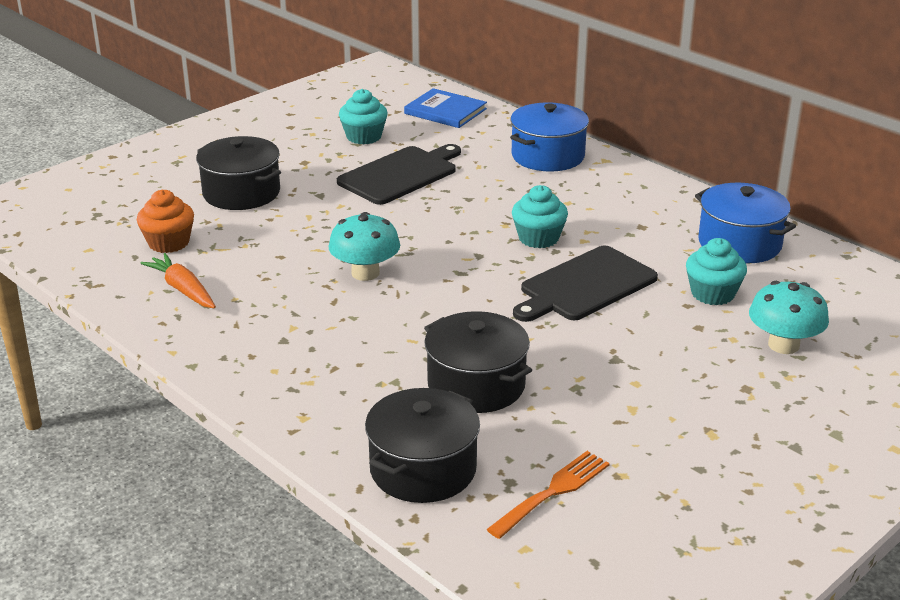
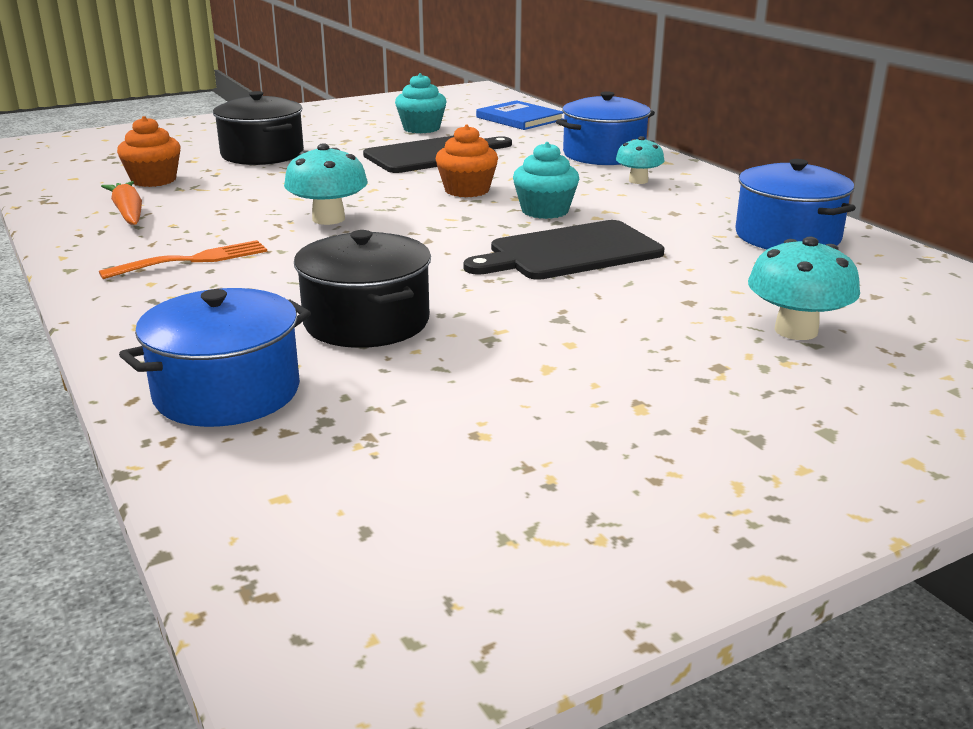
camera: 15 degrees right, 5 degrees down
black pot [365,388,480,503] -> blue pot [119,288,311,427]
orange fork [487,451,610,539] -> orange fork moved to [99,240,267,279]
turquoise cupcake [686,238,747,305] -> none
none -> orange cupcake [436,125,498,197]
none -> turquoise mushroom [616,136,664,184]

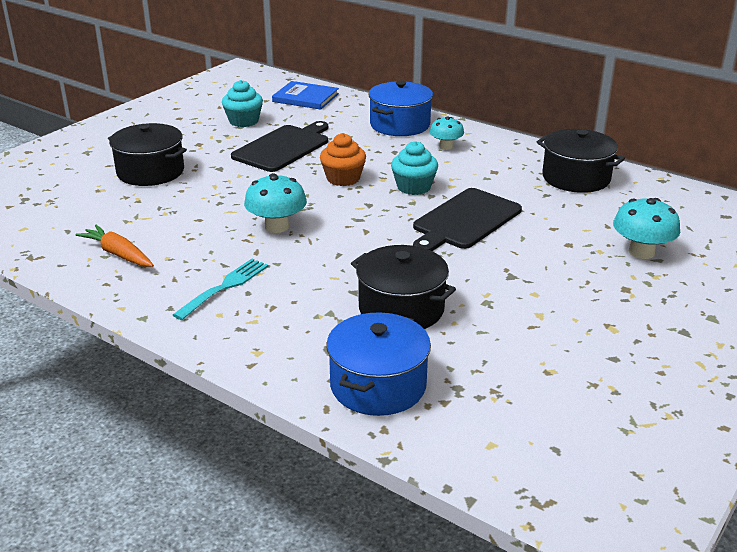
camera: 25 degrees left, 5 degrees up
orange fork [99,240,267,279] -> turquoise fork [173,259,268,320]
orange cupcake [117,116,181,187] -> none
blue pot [736,159,856,249] -> black pot [537,129,625,193]

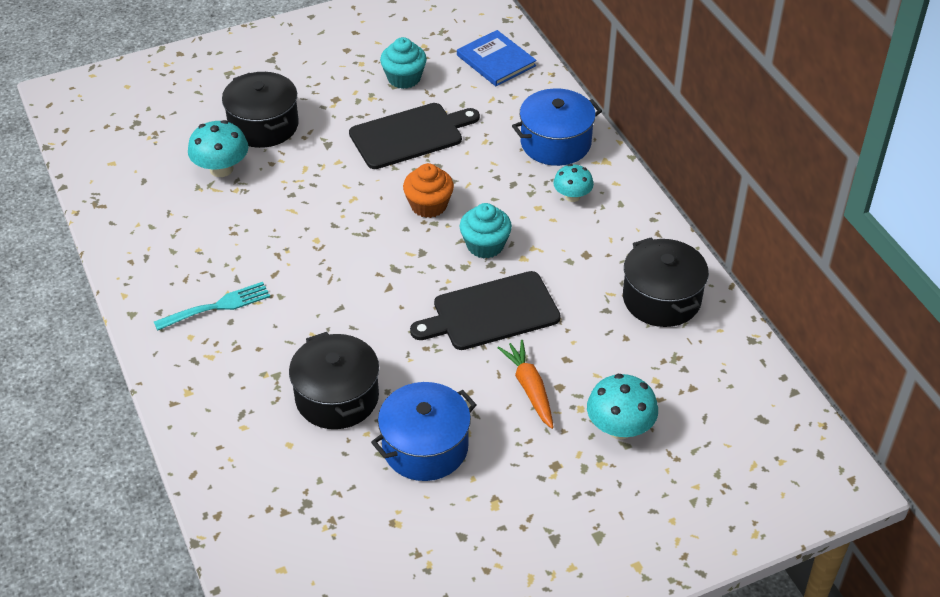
camera: 30 degrees right, 15 degrees up
orange carrot [75,225,154,267] -> orange carrot moved to [497,340,554,429]
turquoise mushroom [244,173,307,233] -> turquoise mushroom moved to [188,120,249,177]
blue pot [326,312,431,416] -> blue pot moved to [371,382,477,481]

